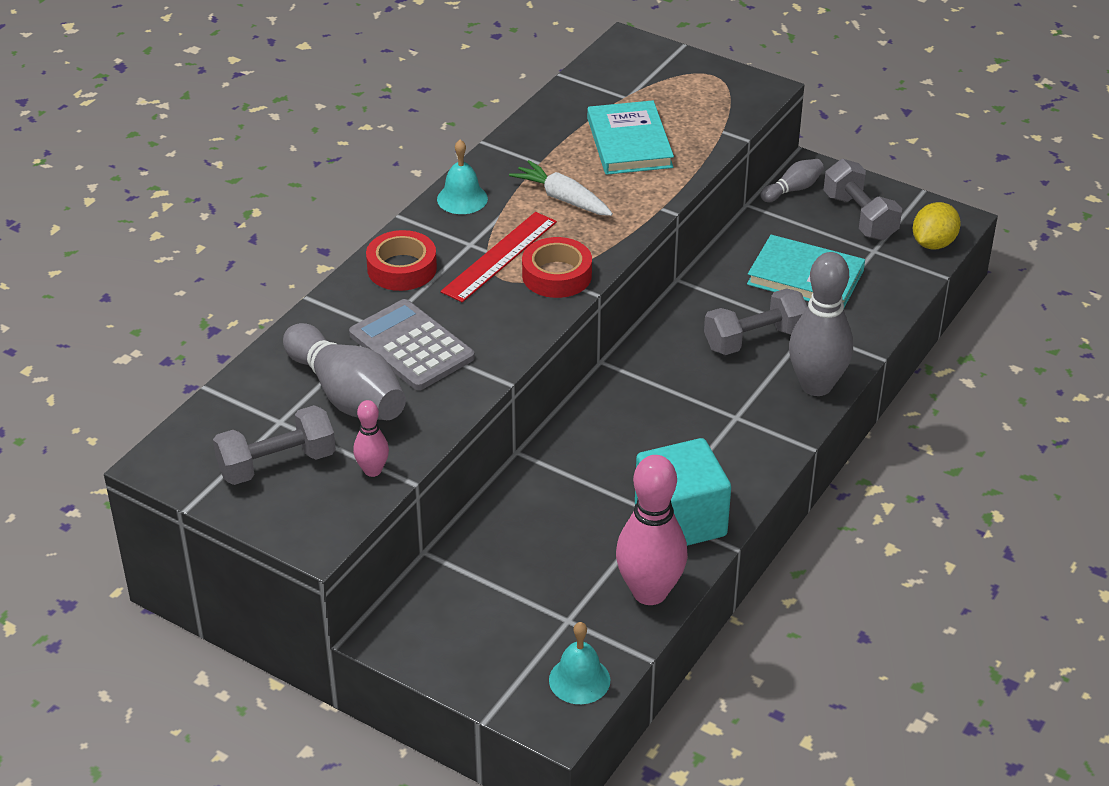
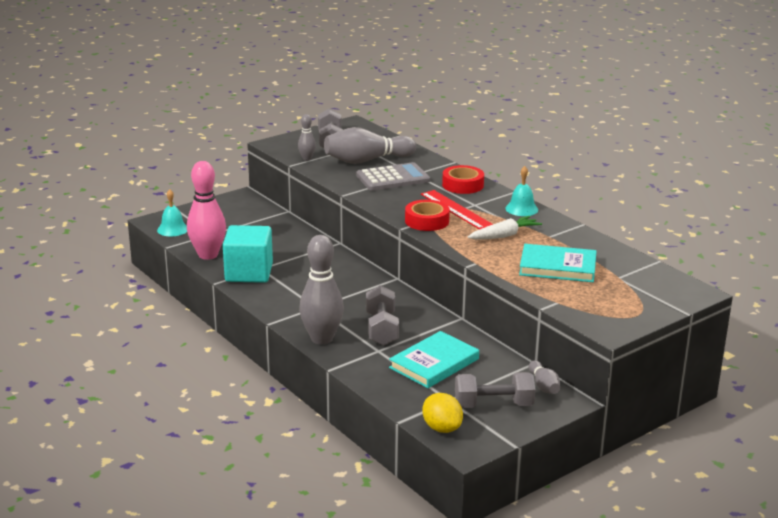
camera: 110 degrees right, 15 degrees down
pink bowling pin [353,400,389,477] -> grey bowling pin [298,114,316,161]

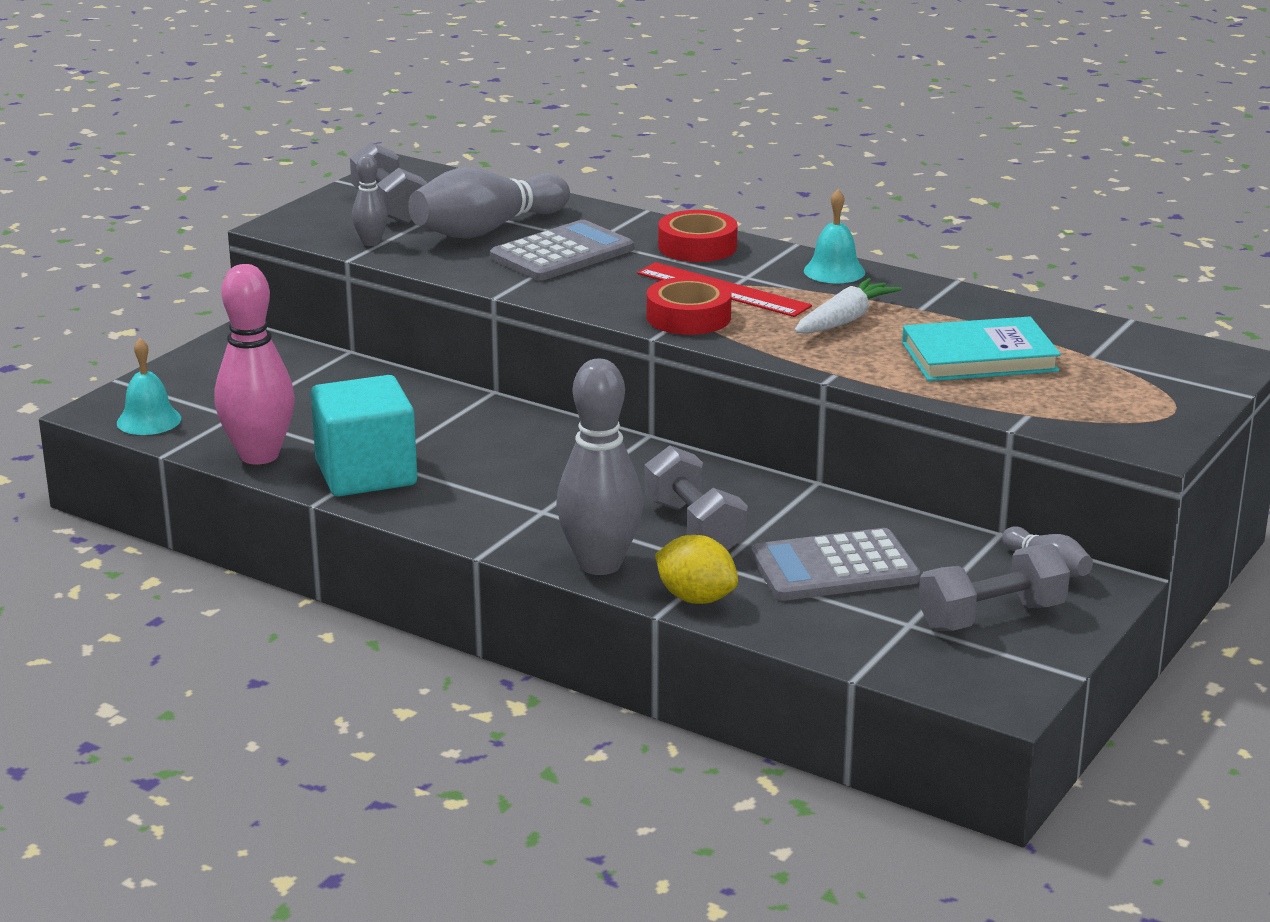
camera: 20 degrees left, 0 degrees up
turquoise book [389,331,479,388] -> grey calculator [751,528,920,601]
yellow lemon [422,393,463,433] -> yellow lemon moved to [655,535,738,604]

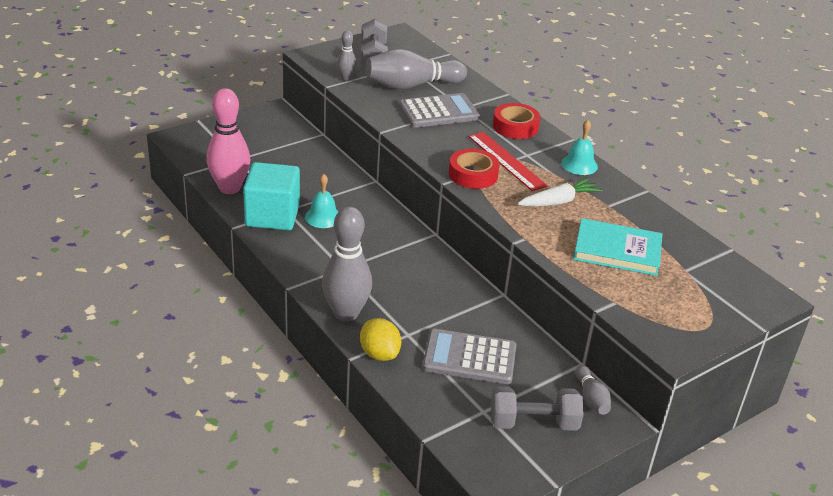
camera: 20 degrees right, 10 degrees up
turquoise bell [117,338,181,435] -> turquoise bell moved to [305,174,338,228]
grey dumbbell [644,445,748,551] -> none

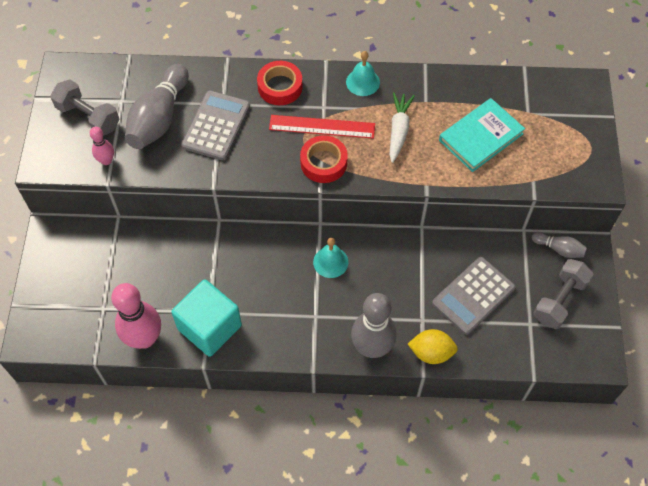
camera: 50 degrees left, 25 degrees up
turquoise bell [305,174,338,228] -> turquoise bell moved to [313,238,348,278]
grey bowling pin [337,31,357,81] -> pink bowling pin [90,127,114,165]

